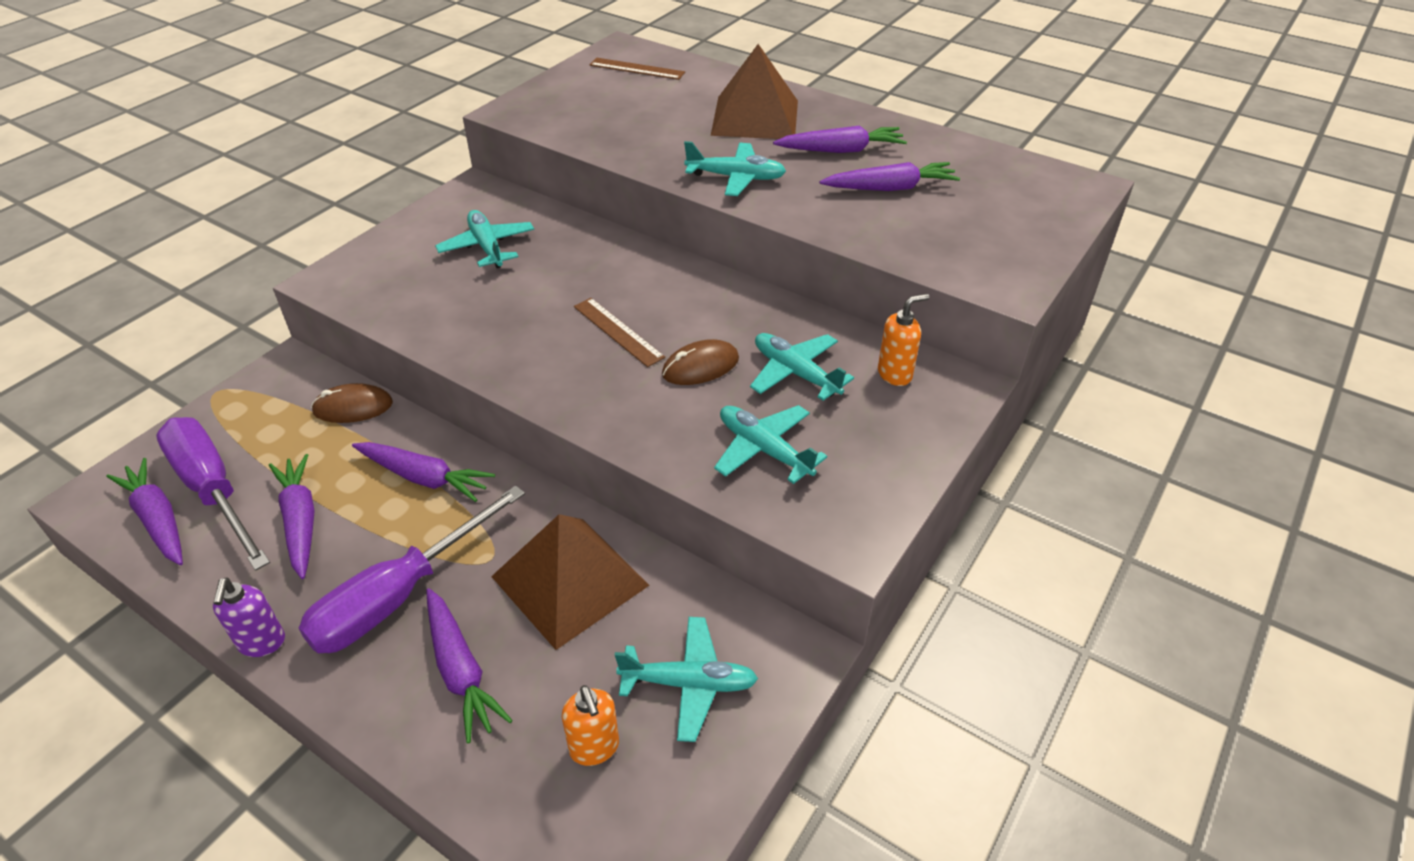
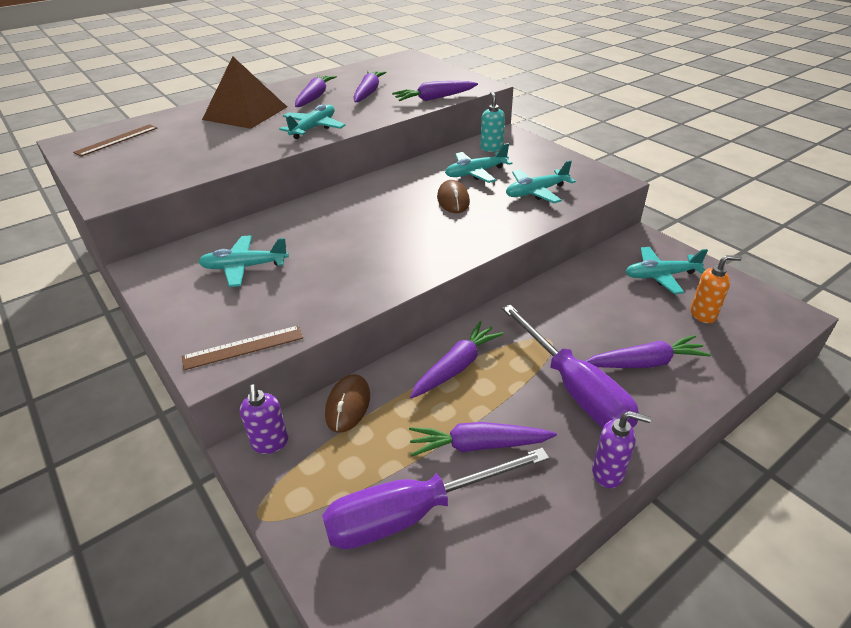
camera: 70 degrees left, 5 degrees down
purple carrot [106,458,183,565] -> purple carrot moved to [392,81,478,101]
brown pyramid [491,514,650,650] -> none
brown ruler [574,298,665,367] -> brown ruler moved to [182,325,303,370]
turquoise plane [615,617,758,742] -> turquoise plane turned 120 degrees counterclockwise [626,247,708,294]
orange soap dispenser [878,294,929,386] -> turquoise soap dispenser [480,91,505,152]
none -> purple soap dispenser [240,384,288,454]

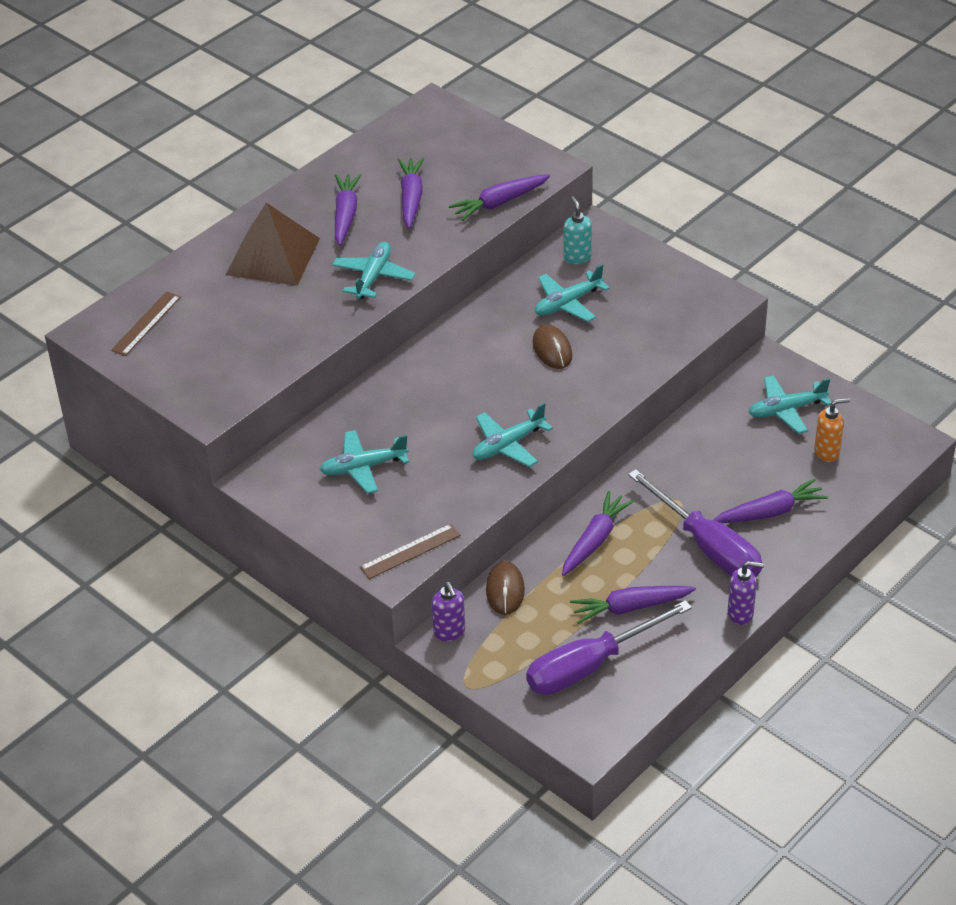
camera: 10 degrees left, 5 degrees up
turquoise plane [506,160,576,203] -> turquoise plane moved to [472,403,553,467]

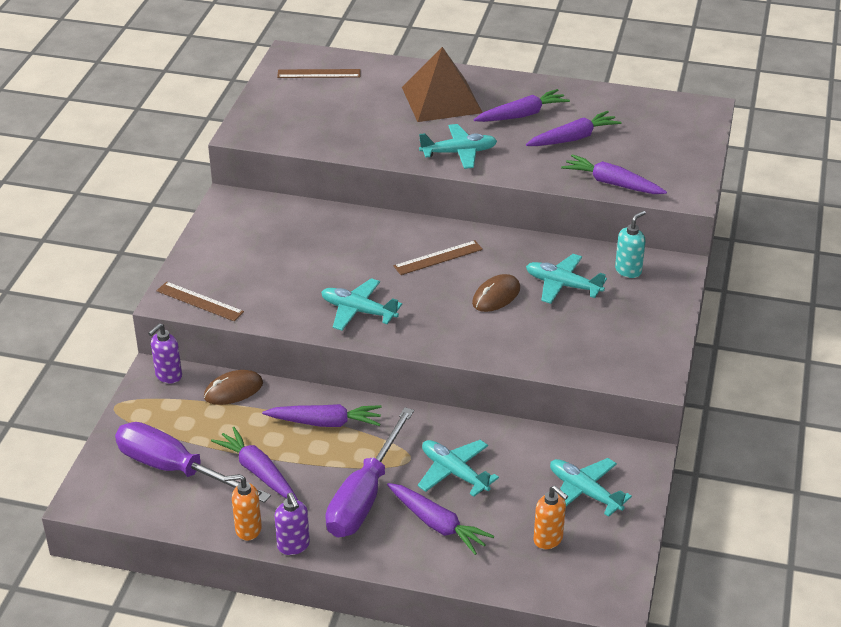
camera: 60 degrees right, 5 degrees down
turquoise plane [320,430,409,494] -> turquoise plane moved to [418,440,499,497]
none -> orange soap dispenser [224,474,262,541]
none -> brown ruler [394,240,483,275]

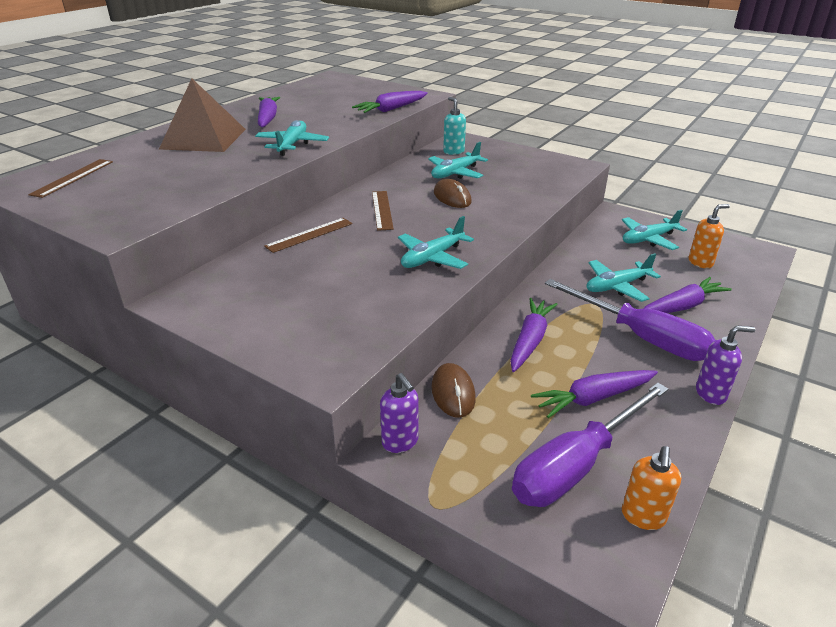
camera: 70 degrees left, 5 degrees down
brown ruler [157,282,244,321] -> brown ruler moved to [264,218,353,253]
orange soap dispenser [224,474,262,541] -> orange soap dispenser moved to [622,446,681,530]
purple carrot [526,111,622,146] -> none

